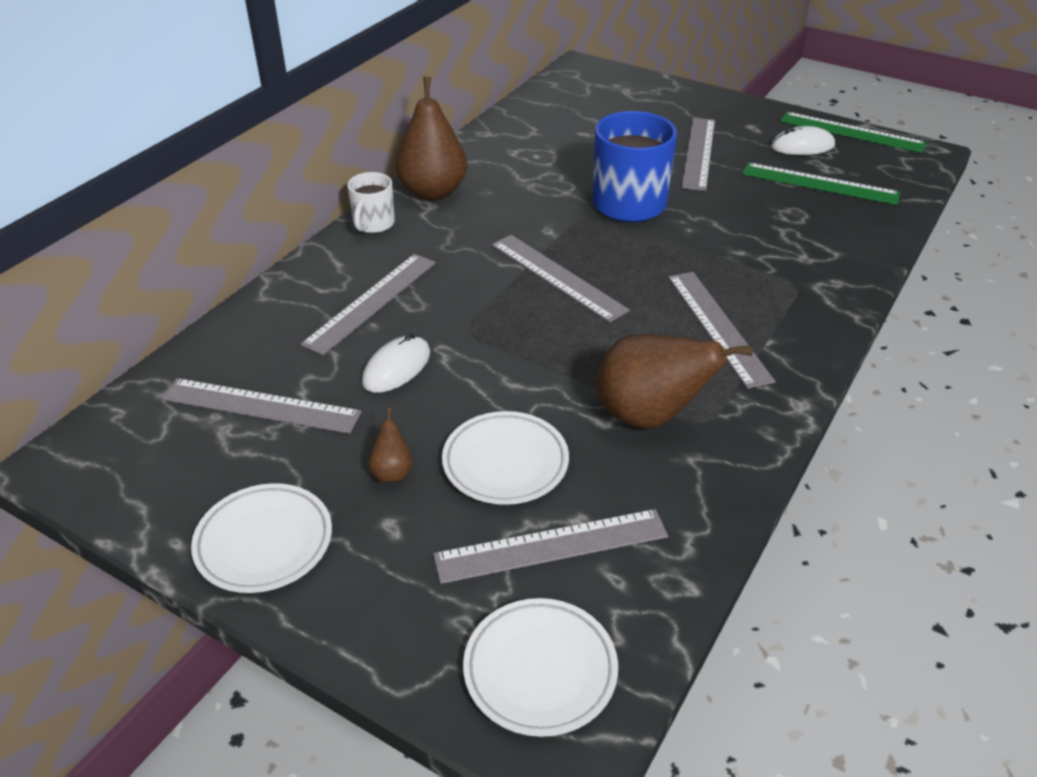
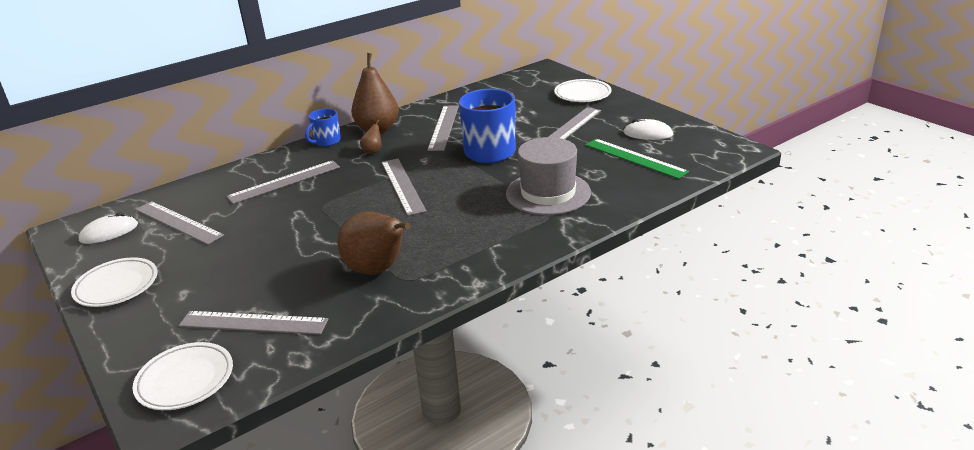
camera: 25 degrees right, 10 degrees down
white mug [347,172,395,233] -> blue mug [305,108,341,146]
white mouse [362,333,430,393] -> white mouse moved to [79,212,138,244]
brown pear [368,407,413,482] -> brown pear moved to [360,119,382,154]
white plate [442,411,569,505] -> white plate moved to [554,79,611,102]
grey ruler [668,272,776,389] -> grey ruler moved to [427,106,459,151]
green ruler [780,112,927,153] -> none
none -> grey hat [506,137,591,215]

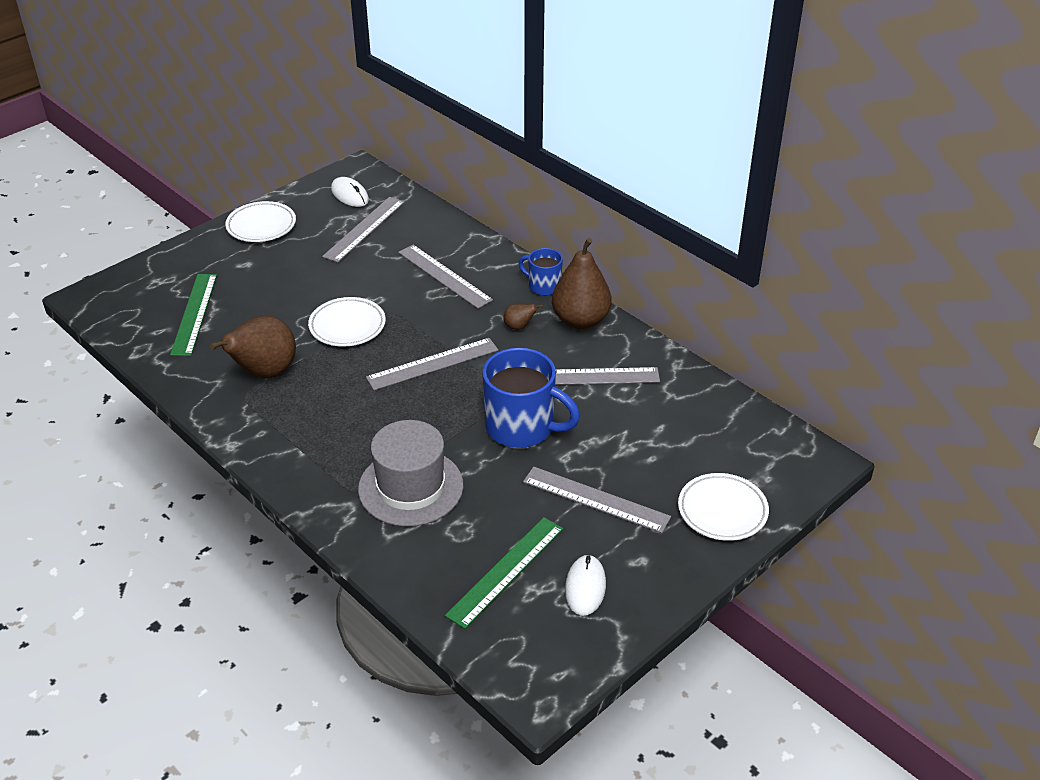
camera: 80 degrees right, 10 degrees up
white plate [133,342,233,410] -> white plate moved to [308,297,386,347]
grey ruler [179,311,328,335] -> green ruler [170,274,217,356]

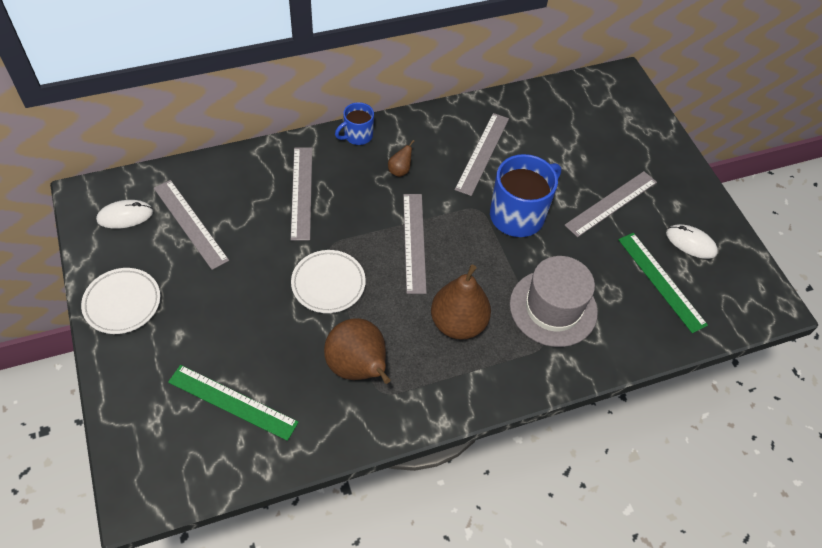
camera: 70 degrees left, 15 degrees up
grey ruler [398,245,493,309] -> grey ruler turned 75 degrees counterclockwise [291,148,312,241]
brown pear [552,238,612,329] -> brown pear moved to [431,265,491,340]
white plate [678,473,769,541] -> none

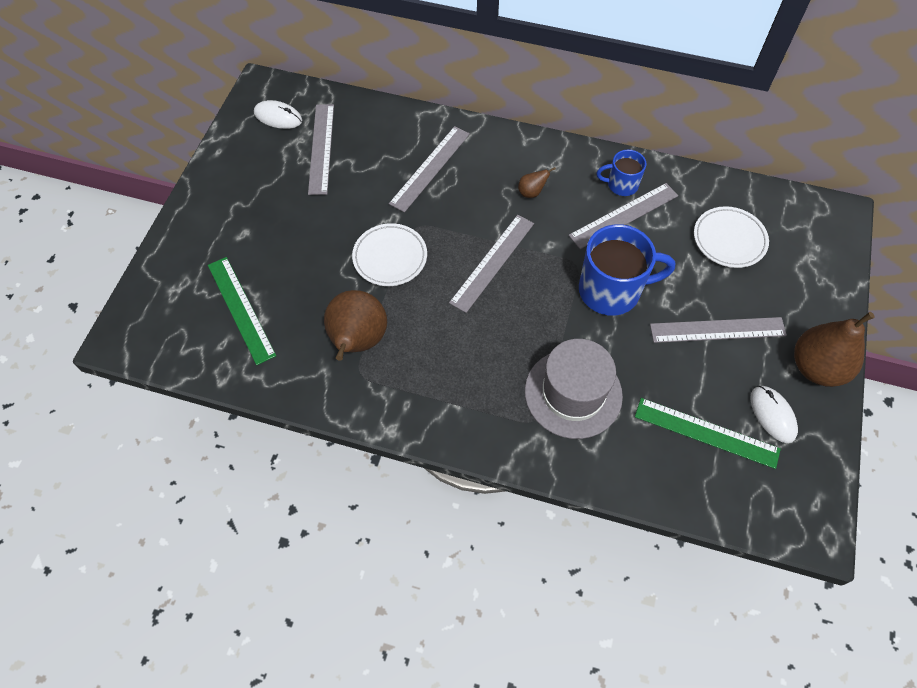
camera: 40 degrees right, 5 degrees up
white plate [81,268,160,334] -> white plate moved to [694,206,769,268]
blue mug [335,102,374,145] -> blue mug moved to [596,150,646,196]
brown pear [431,265,491,340] -> brown pear moved to [794,312,875,387]
green ruler [618,233,708,333] -> green ruler turned 75 degrees counterclockwise [635,398,781,469]

